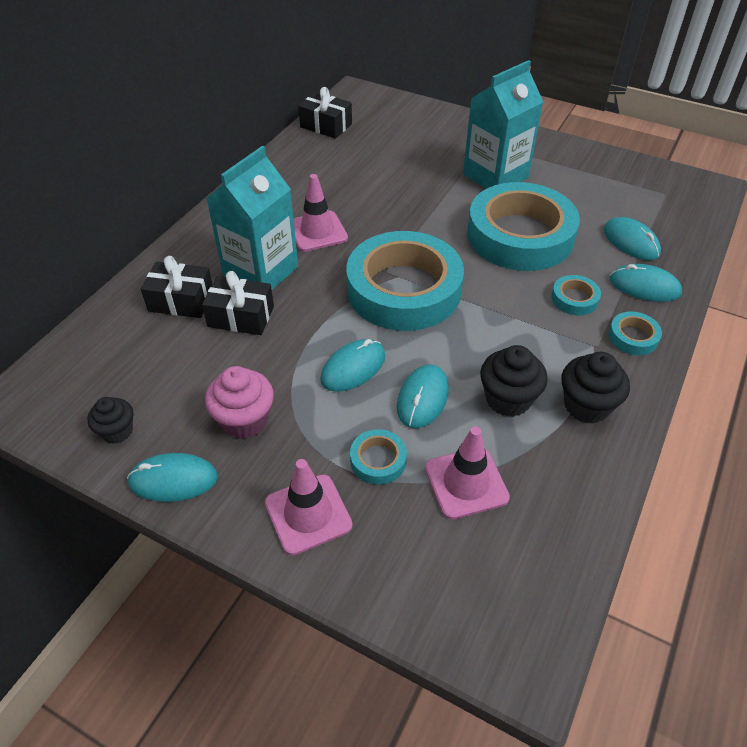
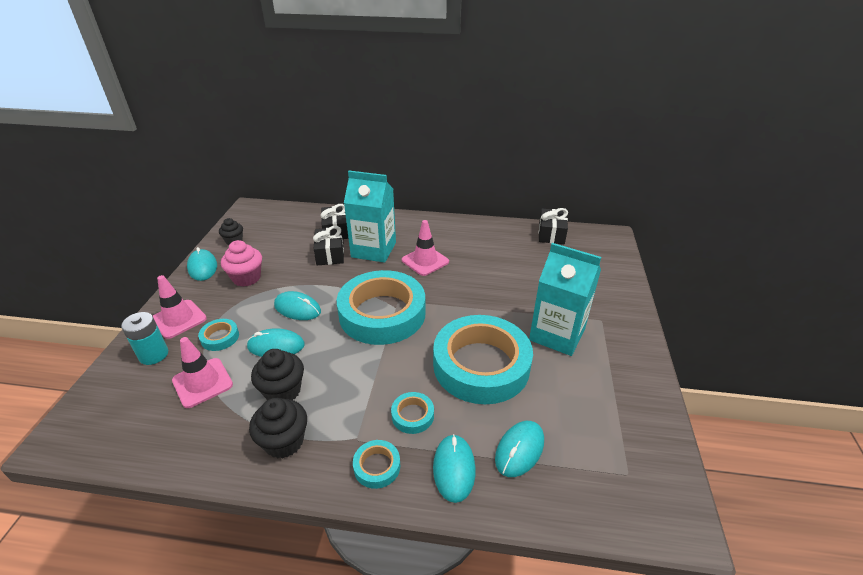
camera: 70 degrees right, 10 degrees down
none -> turquoise battery [121,312,168,365]

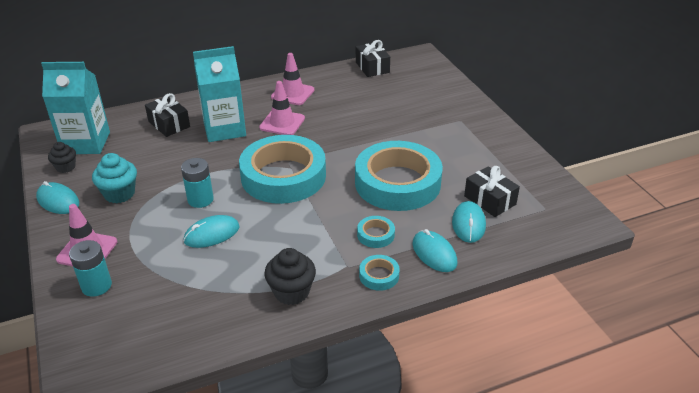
camera: 30 degrees left, 0 degrees up
pink traffic cone [172,337,233,408] -> pink traffic cone moved to [271,53,315,105]
turquoise tape [198,319,239,351] -> none
pink cupcake [221,240,262,287] -> turquoise cupcake [92,153,137,203]
black cupcake [251,349,304,400] -> none
turquoise mouse [274,291,321,320] -> turquoise battery [181,158,214,208]
black gift [313,226,344,265] -> black gift moved to [464,166,520,217]
turquoise carton [529,243,601,356] -> turquoise carton moved to [41,62,110,154]

